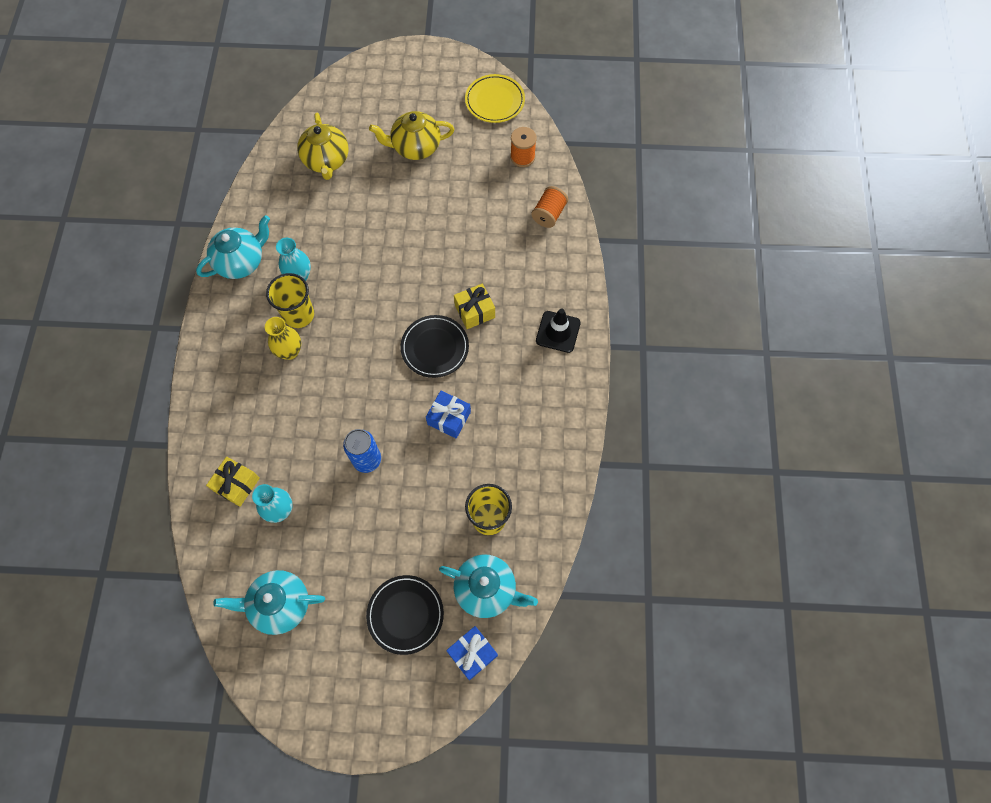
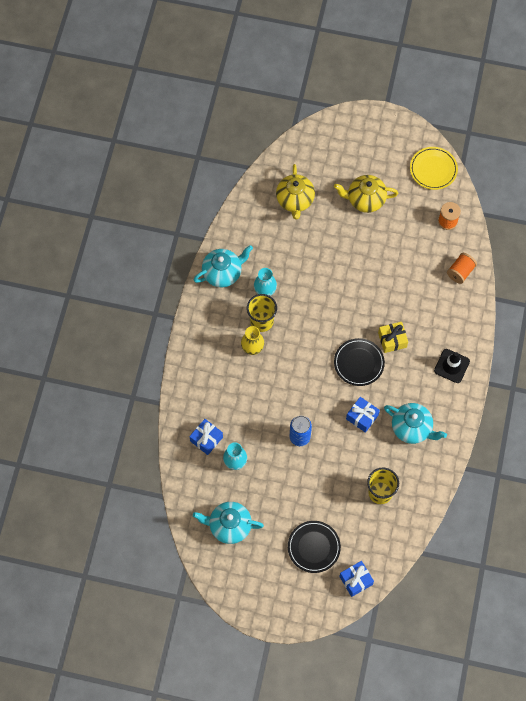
camera: 10 degrees right, 0 degrees up
yellow gift [206,457,260,507] -> blue gift [189,419,223,455]
turquoise teapot [439,555,538,618] -> turquoise teapot moved to [384,403,447,444]

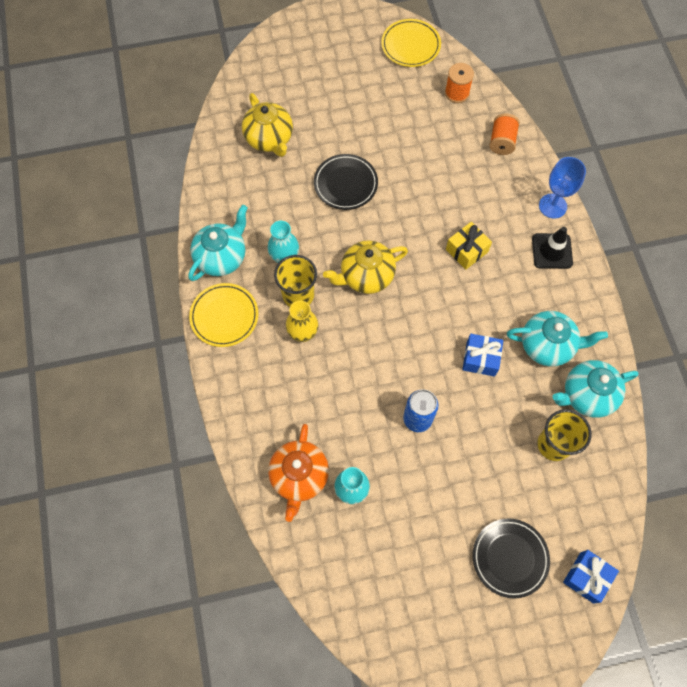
camera: 25 degrees left, 0 degrees up
blue gift [189,419,223,455] -> orange teapot [268,424,329,522]
turquoise teapot [193,502,264,544] -> turquoise teapot moved to [552,360,639,418]
yellow teapot [334,175,398,213] -> yellow teapot moved to [323,240,408,294]
black plate [334,338,385,386] -> black plate moved to [314,154,378,210]
none -> yellow plate [189,283,258,347]
none -> blue goblet [539,157,586,219]

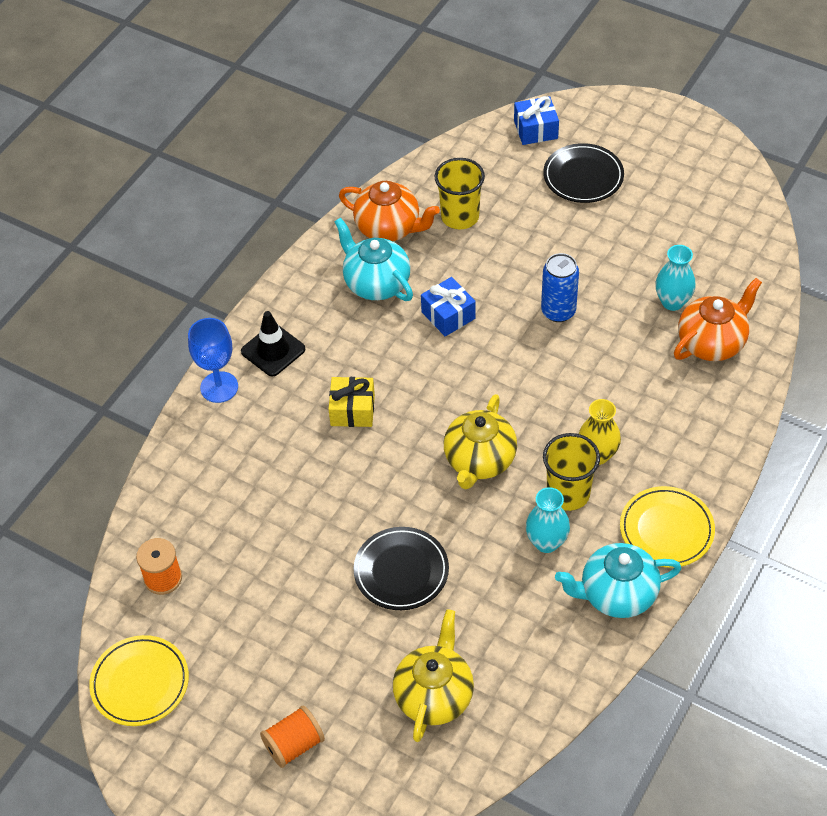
camera: 135 degrees left, 15 degrees down
yellow teapot [323,240,408,294] -> yellow teapot turned 90 degrees clockwise [444,394,517,489]
orange spool [489,114,520,155] -> orange spool moved to [260,706,325,768]
turquoise teapot [552,360,639,418] -> orange teapot [339,181,440,241]

